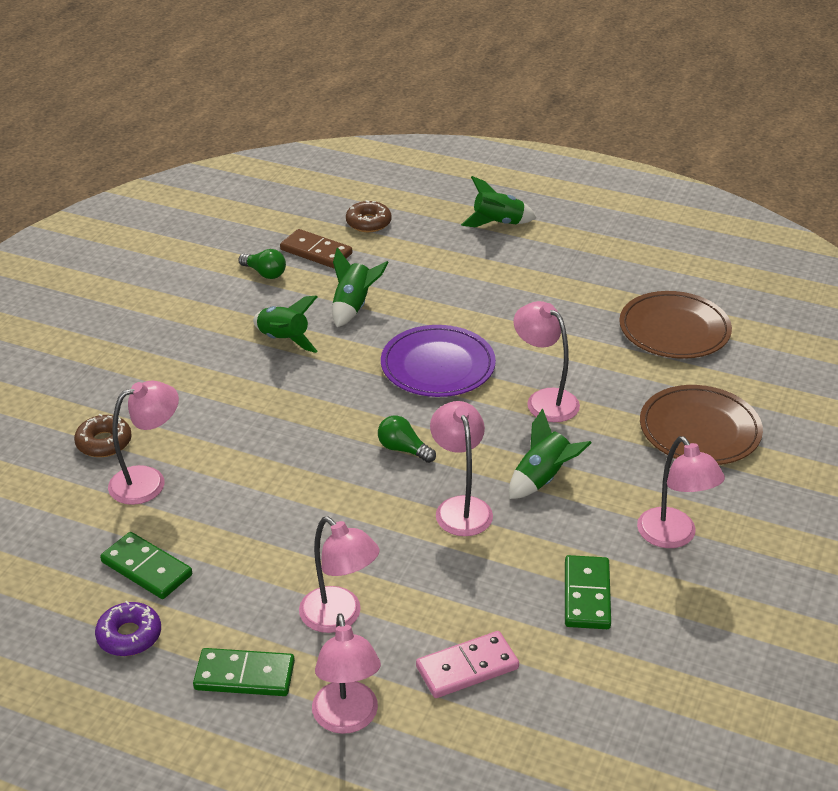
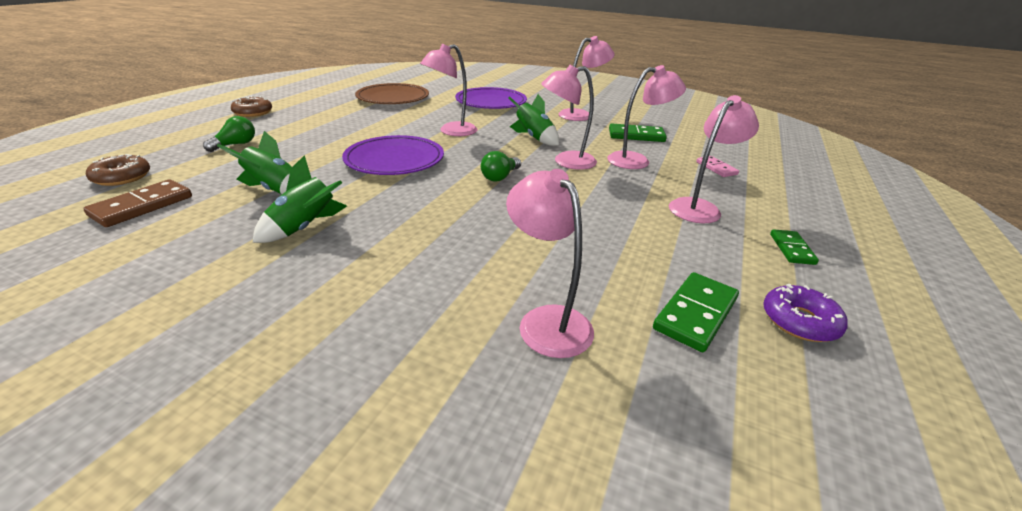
camera: 90 degrees left, 5 degrees down
brown donut [74,414,132,457] -> brown donut moved to [231,96,272,117]
green domino [193,648,295,696] -> green domino [770,229,819,265], size x0.64
green light bulb [239,249,286,279] -> green light bulb moved to [203,116,255,152]
pink lamp [312,613,381,734] -> pink lamp moved to [607,65,686,169]
pink domino [416,631,519,698] -> pink domino [696,156,739,177], size x0.64
green rocket [461,176,536,227] -> none
brown plate [640,385,763,465] -> purple plate [455,87,527,109]

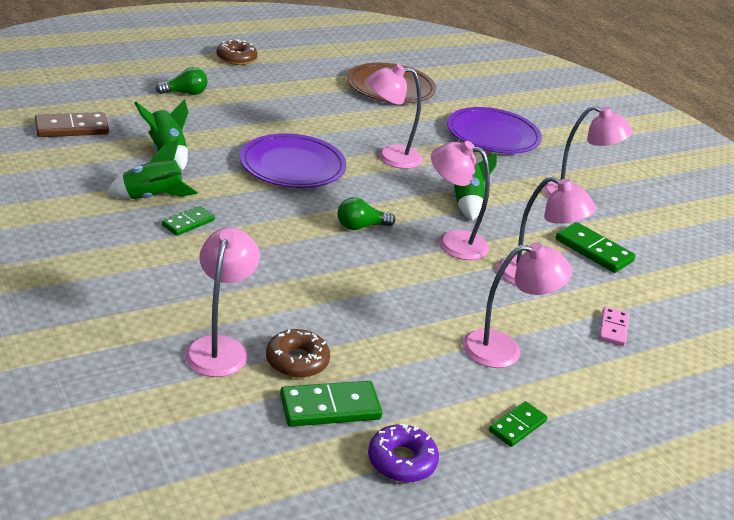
camera: 35 degrees right, 0 degrees up
brown donut [86,154,150,186] -> brown donut moved to [266,329,330,378]
none -> green domino [162,206,215,236]

